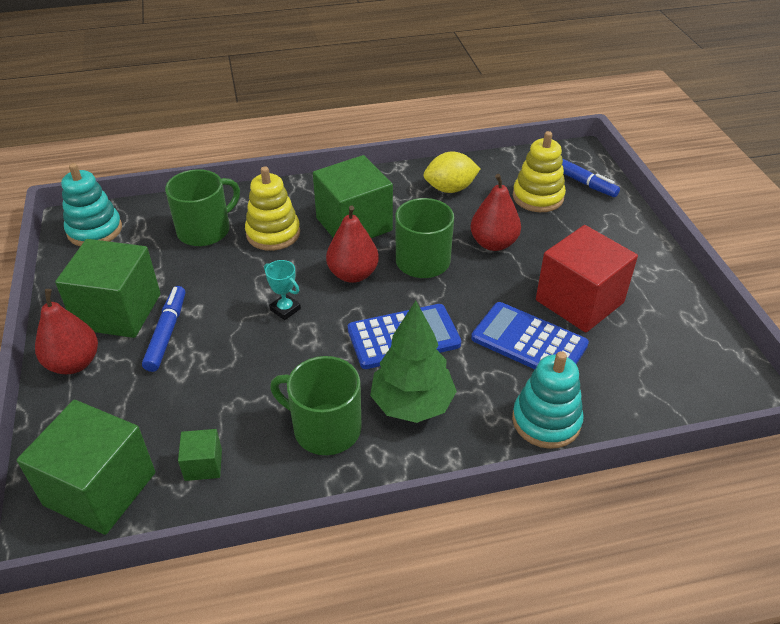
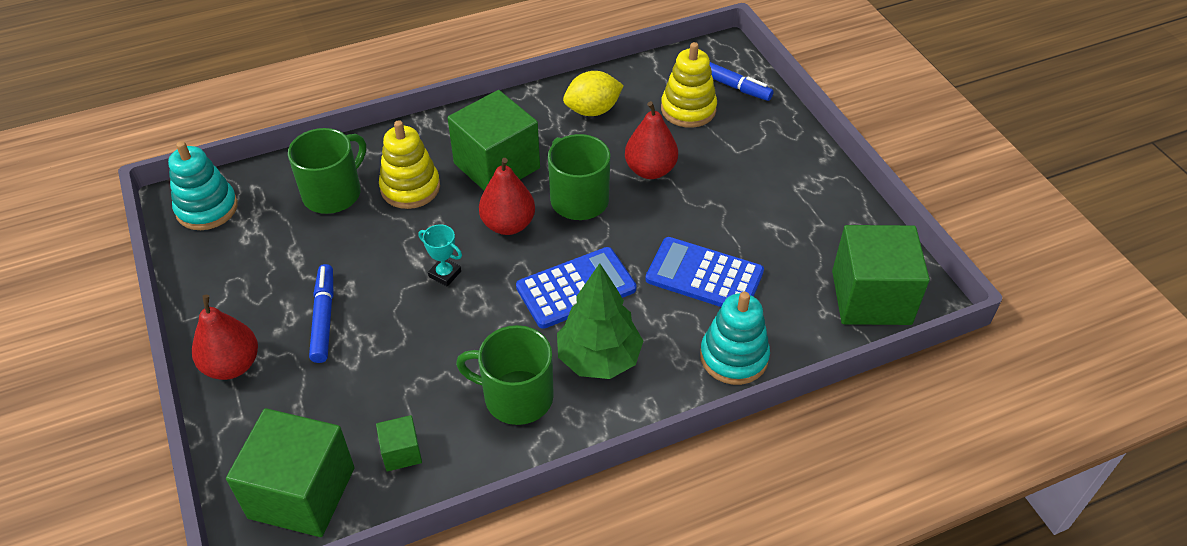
camera: 10 degrees left, 5 degrees up
green cube [55,239,161,338] -> green cube moved to [832,225,930,325]
red cube [536,225,638,333] -> none

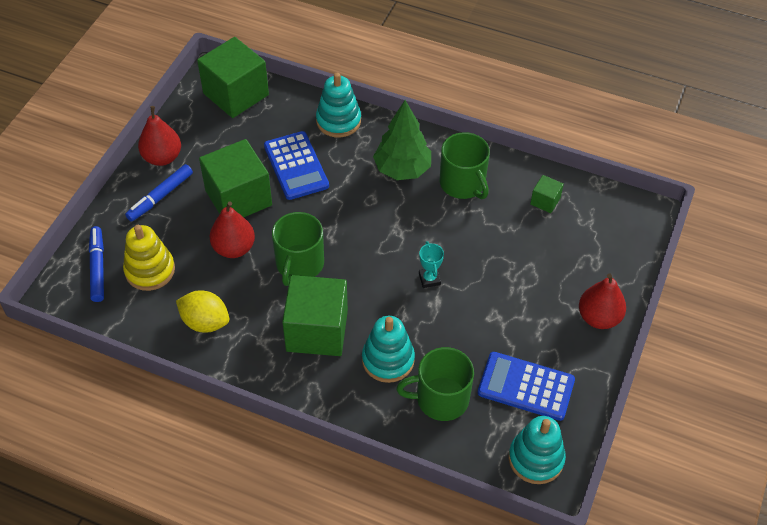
camera: 135 degrees left, 5 degrees up
green cube [226,408,354,537] -> green cube moved to [199,139,272,217]
blue marker [309,264,333,363] -> blue marker moved to [125,164,193,222]
yellow stacking toy [379,120,440,209] -> turquoise stacking toy [362,316,415,383]
red pear [479,158,535,235] -> red pear moved to [138,106,181,166]
blue calculator [516,247,637,329] -> blue calculator moved to [478,352,575,421]

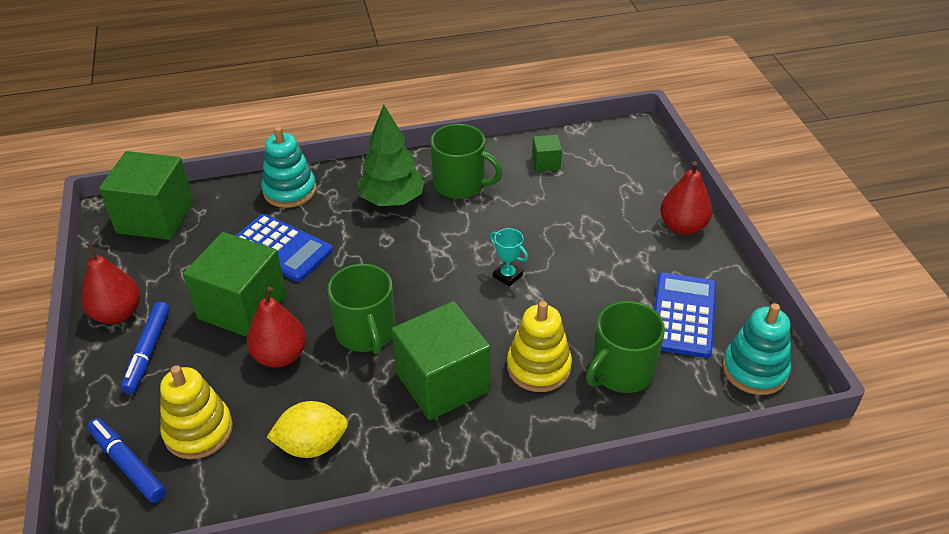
camera: 35 degrees left, 10 degrees down
turquoise stacking toy [362,316,415,383] -> yellow stacking toy [507,301,572,392]
blue calculator [478,352,575,421] -> blue calculator turned 120 degrees clockwise [654,273,716,358]

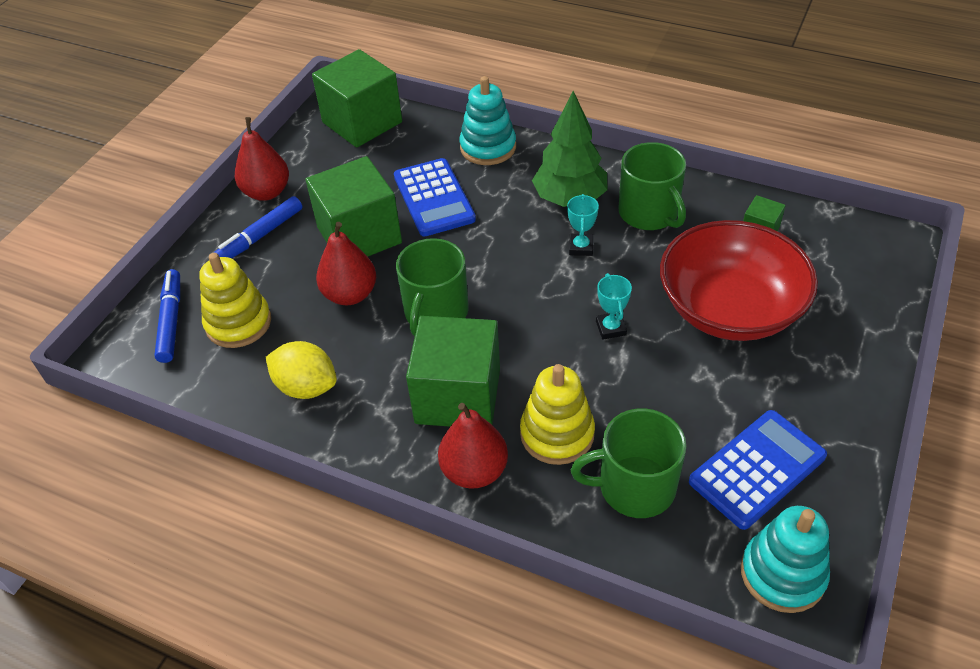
camera: 40 degrees right, 5 degrees up
red pear [660,161,713,235] -> red pear moved to [438,403,508,488]
none -> turquoise trophy [567,194,599,256]
none -> red bowl [660,220,818,341]

